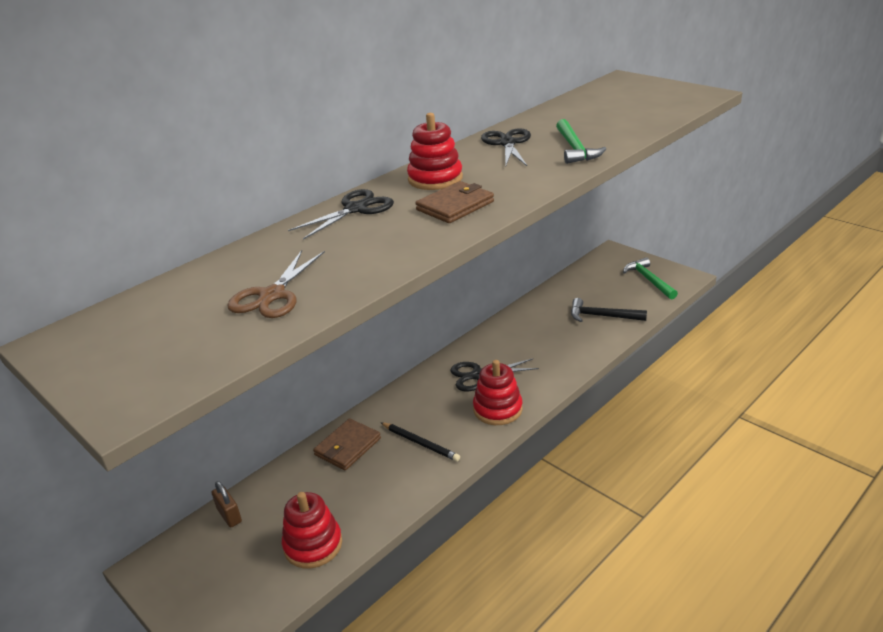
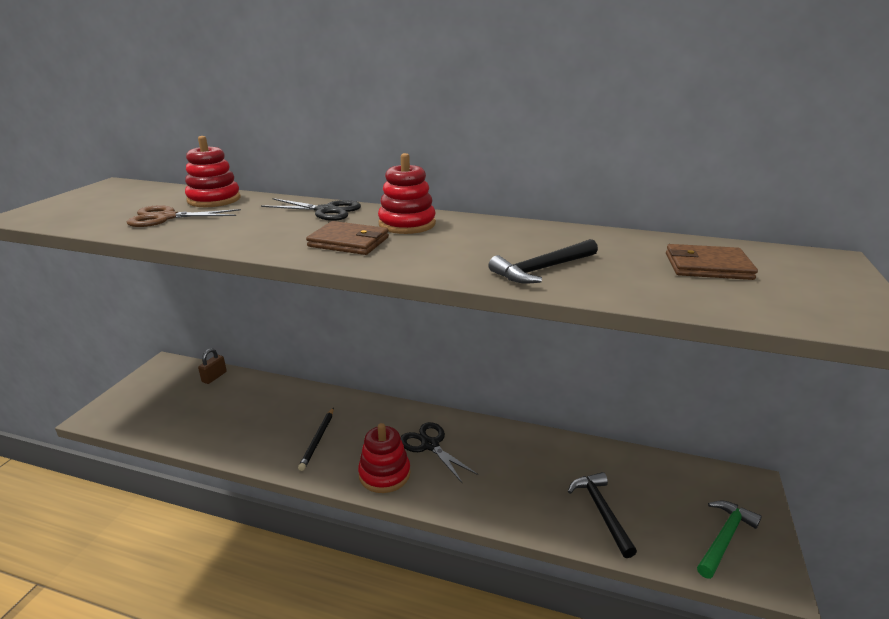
camera: 60 degrees right, 5 degrees down
red stacking toy [282,492,342,568] -> red stacking toy moved to [185,136,241,207]
brown wallet [313,418,381,470] -> brown wallet moved to [666,244,758,280]
black scissors [481,128,531,166] -> none
green hammer [556,119,606,164] -> black hammer [489,239,598,284]

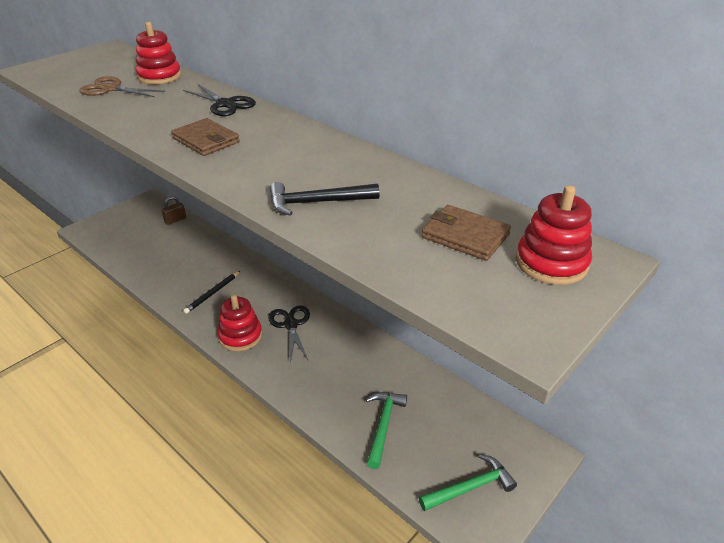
camera: 25 degrees right, 10 degrees up
red stacking toy [378,153,436,234] -> red stacking toy moved to [516,185,592,285]
black hammer [568,472,637,558] -> green hammer [366,392,407,469]

